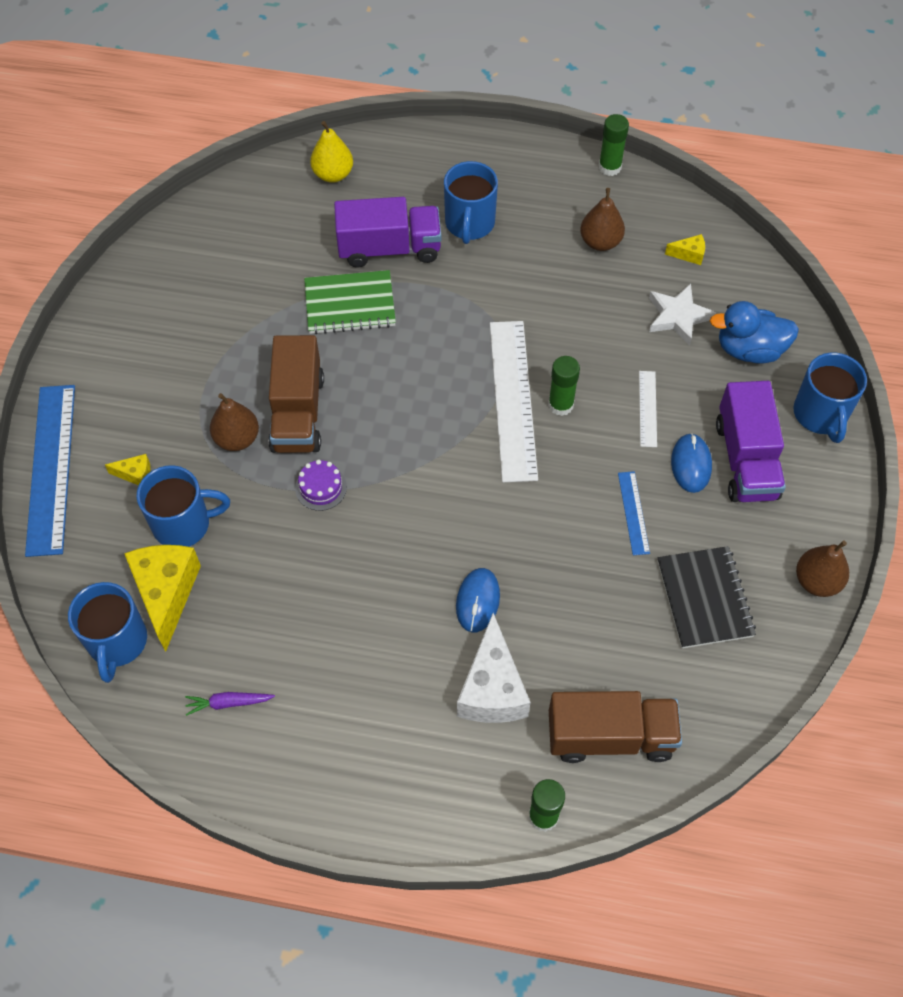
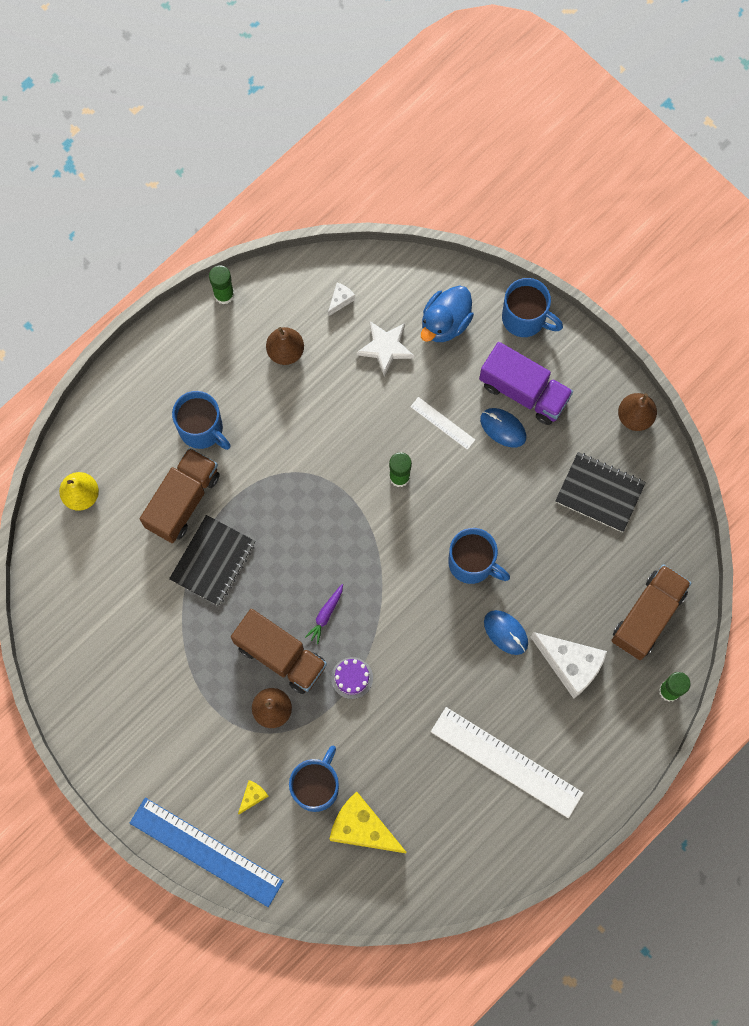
camera: 55 degrees left, 15 degrees up
blue mug [68,582,147,683] -> blue mug moved to [448,528,510,584]
purple carrot [185,692,275,716] -> purple carrot moved to [305,584,343,644]
green notebook [304,270,396,334] -> black notebook [169,515,255,606]
purple truck [334,197,441,268] -> brown truck [140,448,220,543]
white ruler [490,321,538,482] -> white ruler moved to [431,707,584,818]
blue ruler [618,471,650,555] -> none
yellow cheese [665,234,705,265] -> white cheese [328,283,355,317]

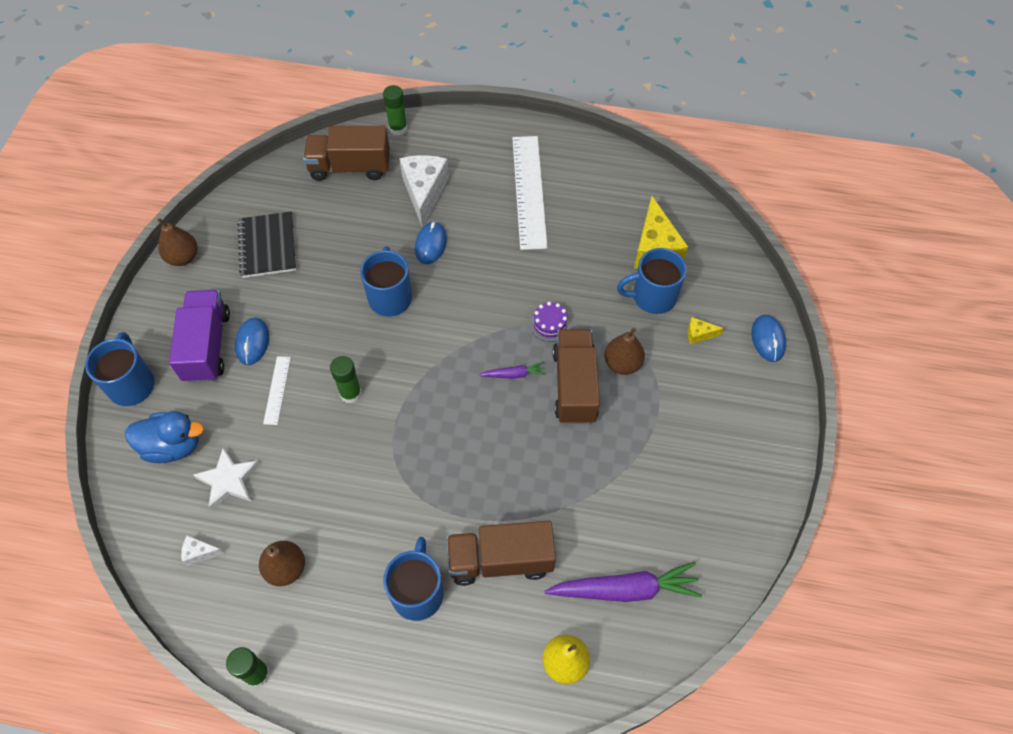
camera: 125 degrees left, 15 degrees down
blue ruler [129,798,284,907] -> blue mouse [751,315,786,362]
black notebook [169,515,255,606] -> none
none -> purple carrot [544,562,702,602]

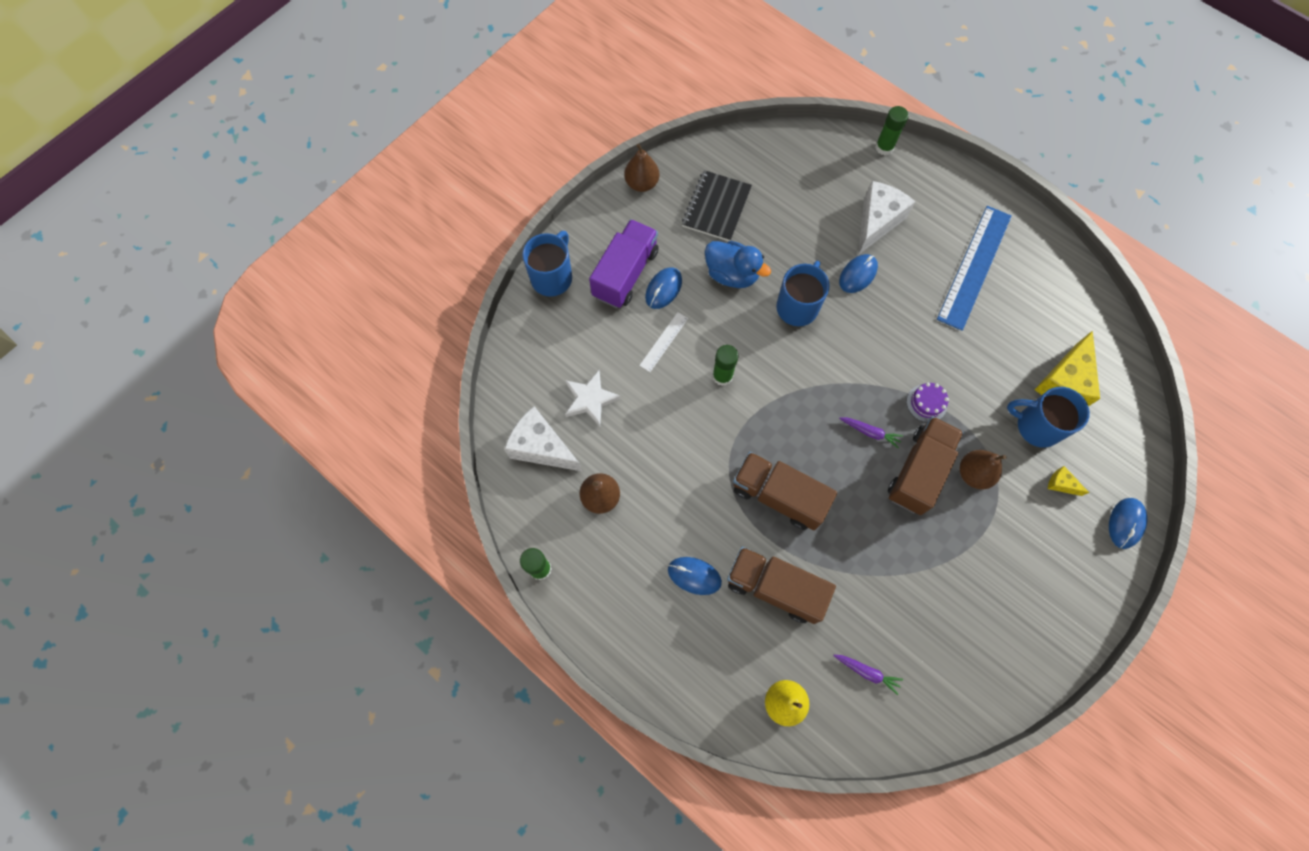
camera: 30 degrees right, 10 degrees up
blue duck [125,411,204,463] -> blue duck moved to [705,241,771,288]
white cheese [181,535,225,566] -> white cheese [504,406,582,471], size x2.21
brown truck [303,126,390,181] -> brown truck moved to [733,452,837,530]
blue mug [383,537,443,621] -> blue mouse [668,557,722,595]
white ruler [512,136,548,250] -> blue ruler [937,206,1012,331]
purple carrot [544,562,702,602] -> purple carrot [833,655,903,695], size x0.49

